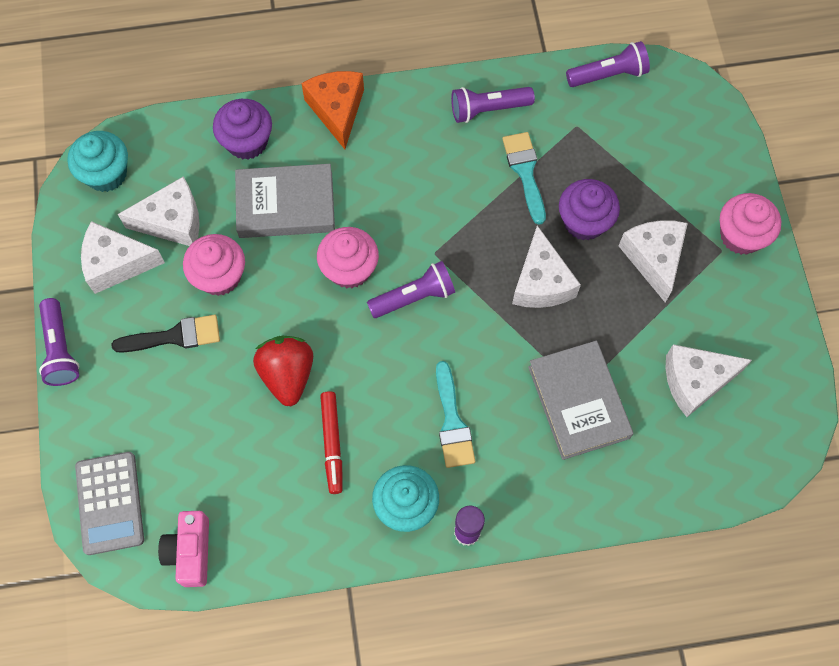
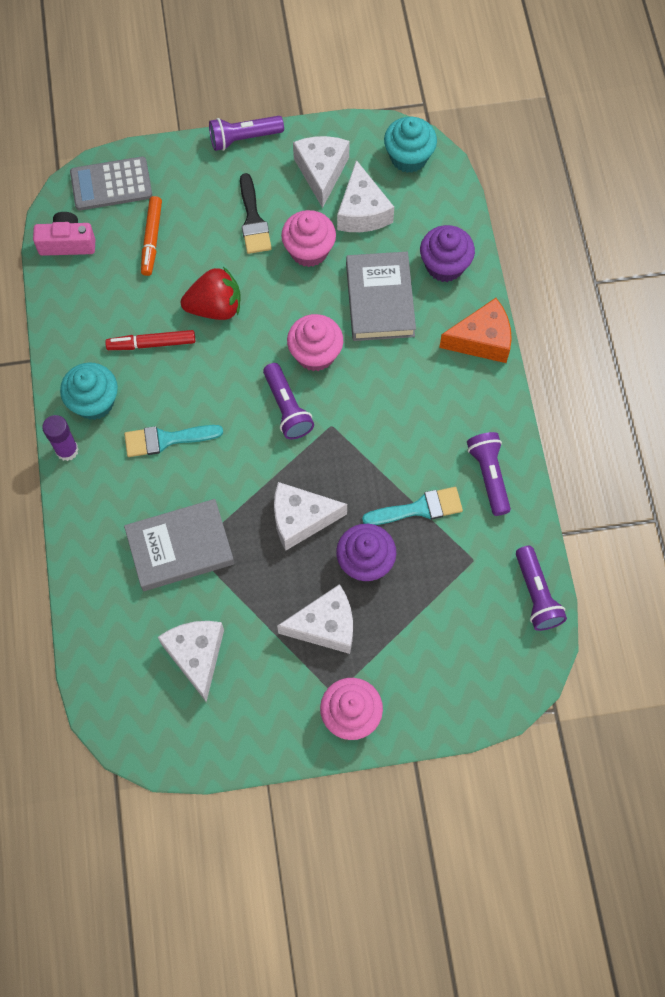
camera: 90 degrees right, 0 degrees up
none -> orange marker [141,196,162,276]

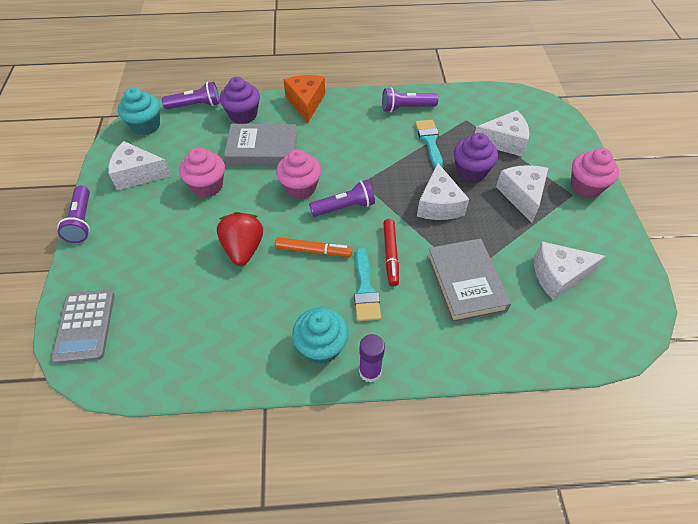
camera: 85 degrees left, 15 degrees down
pink camera [33,212,95,256] -> none
red marker [105,330,195,350] -> red marker moved to [383,219,399,286]
orange marker [141,196,162,276] -> orange marker moved to [275,237,352,257]
black brush [240,173,272,254] -> none
white cheese [337,160,394,232] -> white cheese moved to [475,110,529,156]
purple flashlight [516,546,567,631] -> purple flashlight moved to [162,82,220,109]

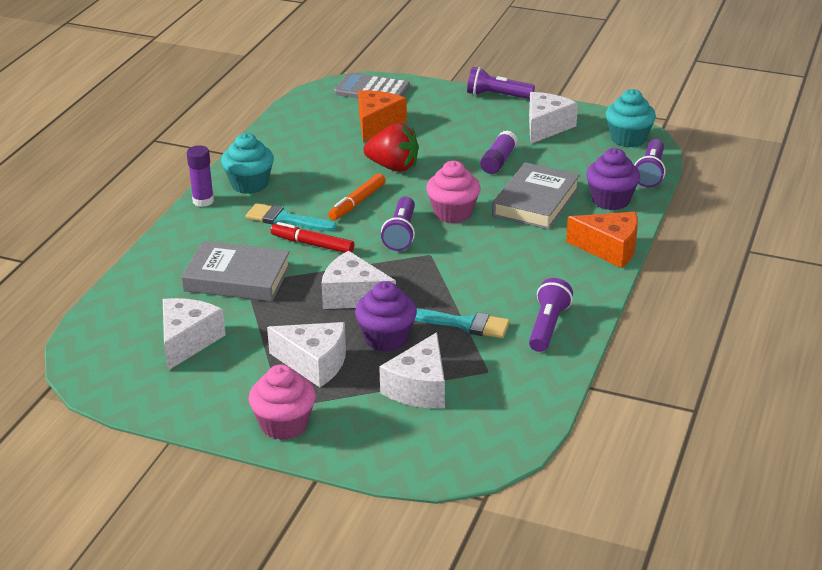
camera: 115 degrees right, 20 degrees down
pink cupcake [179,147,225,197] -> purple glue stick [480,130,517,174]
none -> orange cheese [358,90,407,142]

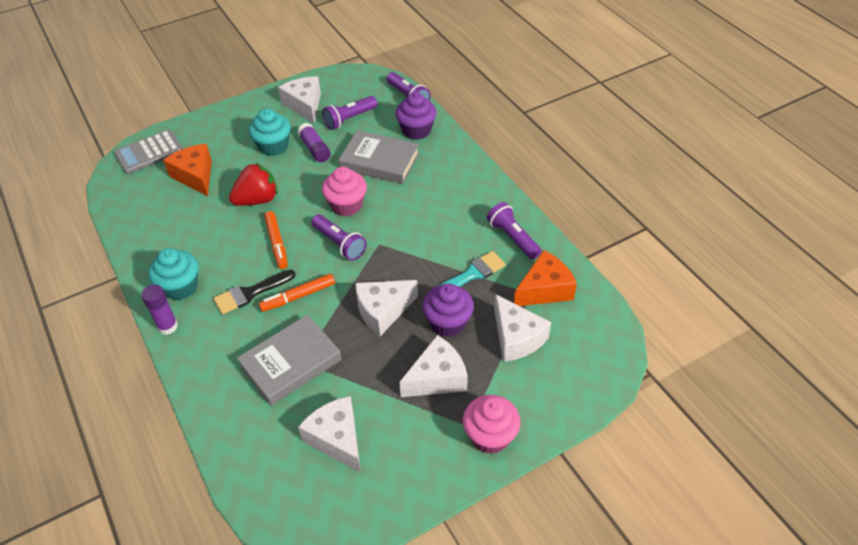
camera: 50 degrees left, 15 degrees up
turquoise brush [246,203,337,231] -> black brush [214,270,296,314]
red marker [271,222,354,253] -> orange marker [259,274,335,312]
purple flashlight [467,67,535,99] -> purple flashlight moved to [322,96,378,130]
grey book [492,162,580,230] -> grey book turned 45 degrees counterclockwise [339,130,420,184]
orange cheese [566,212,638,268] -> orange cheese moved to [514,250,577,306]
turquoise cupcake [606,89,656,147] -> turquoise cupcake moved to [249,108,291,156]

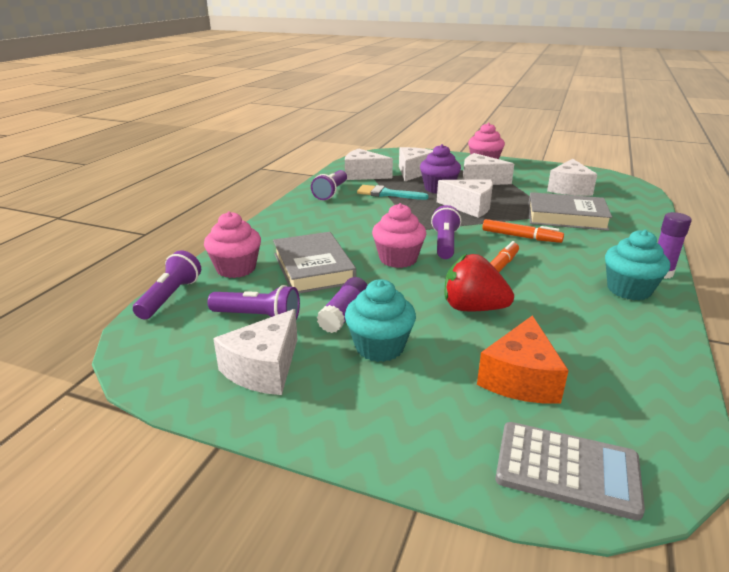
camera: 130 degrees left, 20 degrees down
black brush [214,270,296,314] -> none
purple cupcake [395,92,437,140] -> pink cupcake [204,211,261,278]
orange cheese [514,250,577,306] -> white cheese [345,149,393,180]

